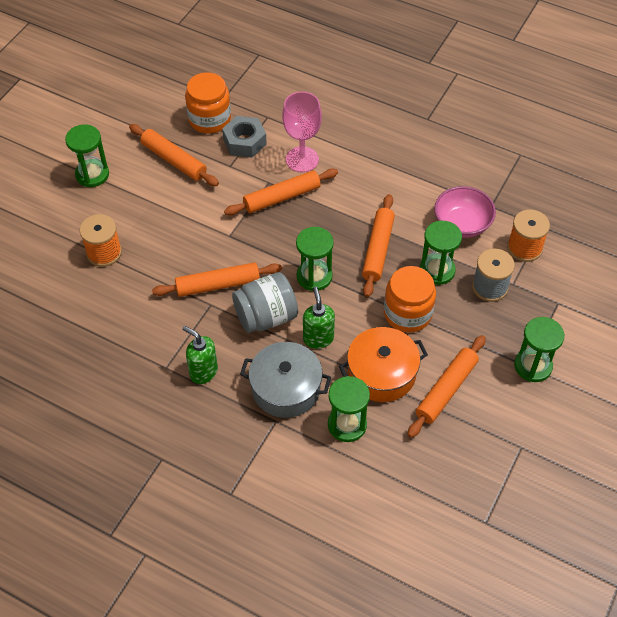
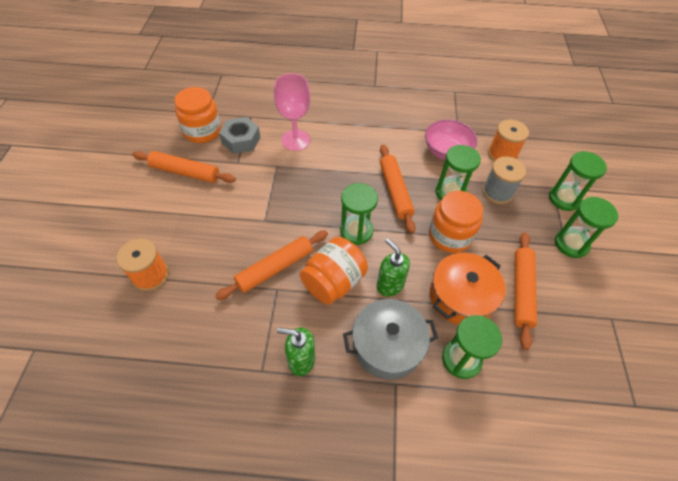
camera: 25 degrees left, 0 degrees up
green hourglass [65,124,109,187] -> green hourglass moved to [549,151,607,211]
orange rolling pin [224,168,338,215] -> none
grey jar [232,272,298,333] -> orange jar [300,237,368,305]

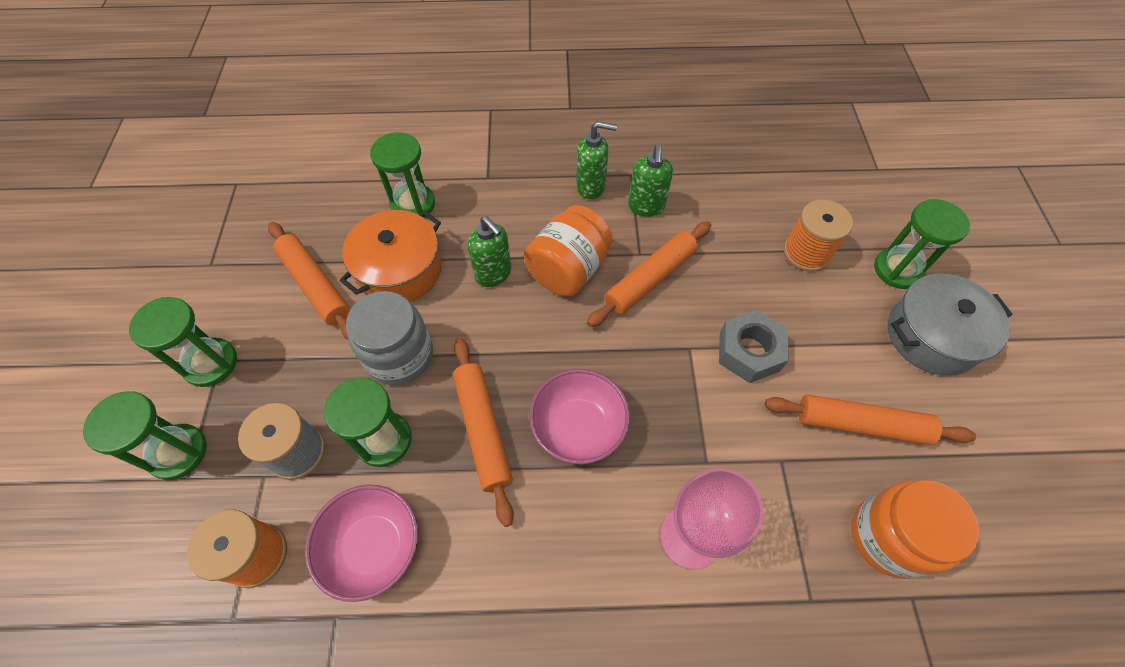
camera: 175 degrees right, 5 degrees up
grey nut [219,117,260,154] -> grey nut moved to [719,310,789,383]
green hourglass [340,183,378,245] -> green hourglass moved to [874,199,970,289]
grey pot [343,299,438,380] -> grey pot moved to [888,274,1012,375]
orange jar [429,191,483,253] -> grey jar [346,291,433,385]
orange rolling pin [515,232,537,350] -> orange rolling pin turned 45 degrees counterclockwise [268,222,350,340]
none -> pink bowl [529,369,630,464]
none -> green soap dispenser [628,145,673,217]

